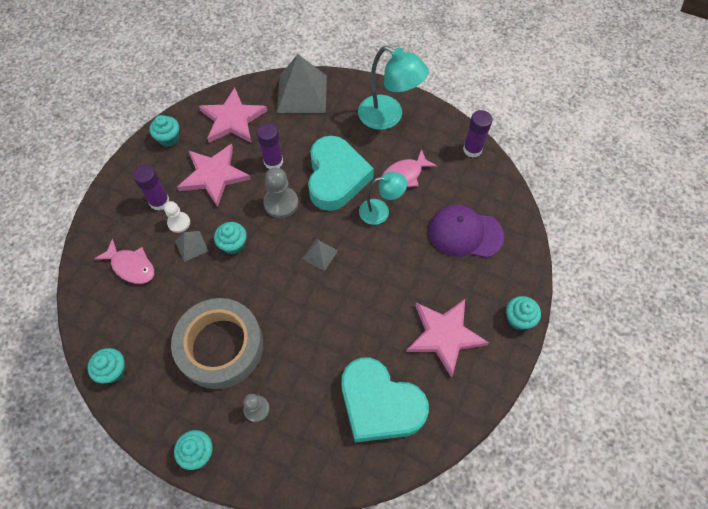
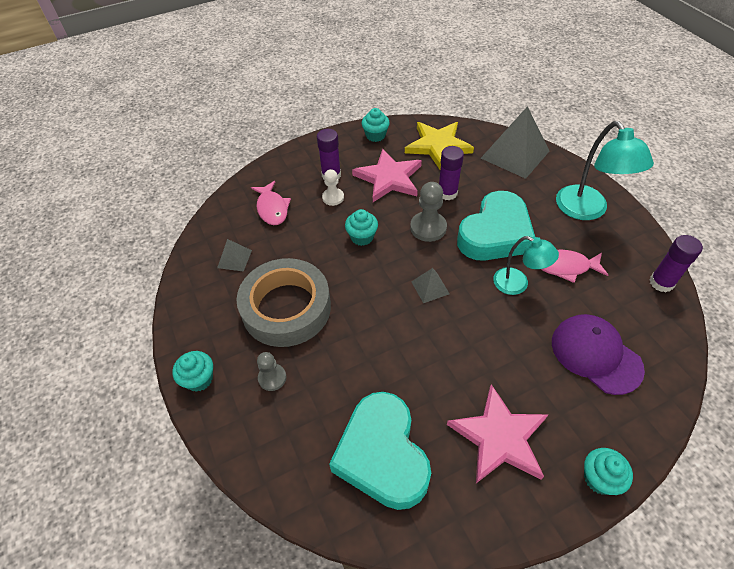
camera: 40 degrees right, 10 degrees down
turquoise cupcake [87,348,126,384] -> none
grey pyramid [175,231,208,262] -> grey pyramid moved to [217,239,252,272]
pink star [199,88,267,143] -> yellow star [405,122,474,170]

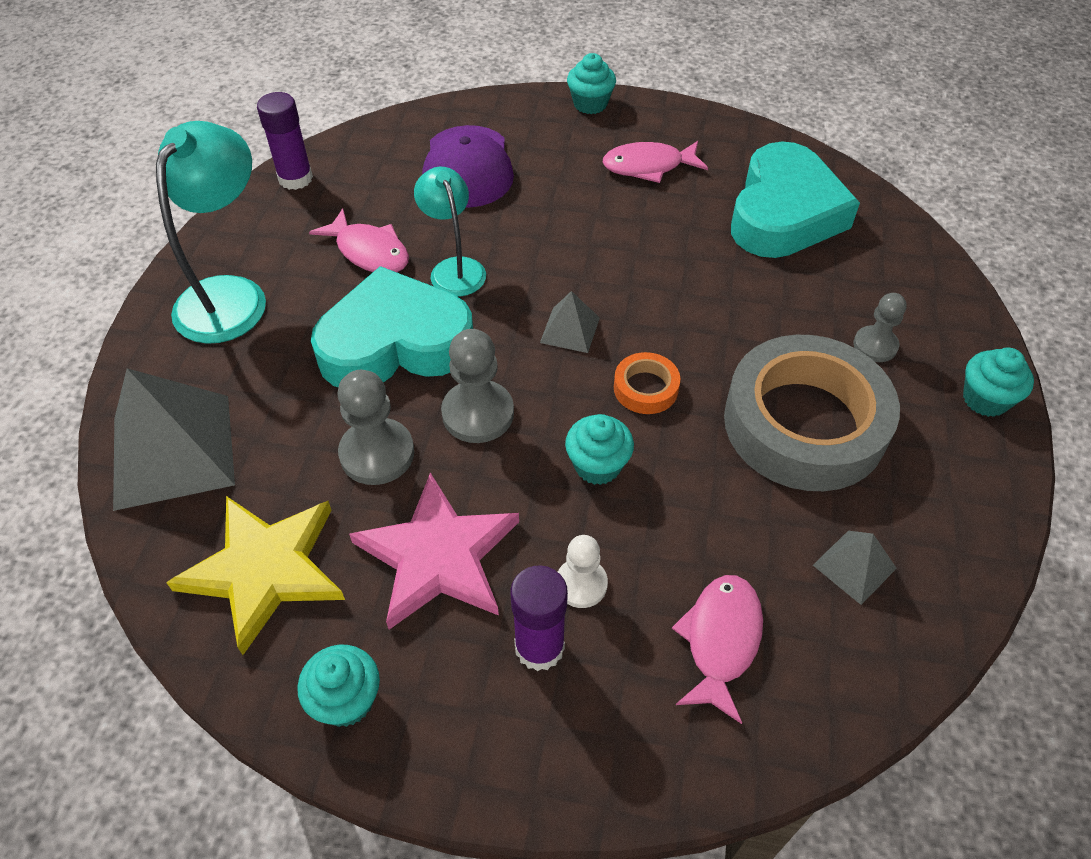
camera: 145 degrees left, 0 degrees up
purple glue stick [439,146,464,200] -> grey pawn [338,370,414,485]
pink star [447,384,549,483] -> pink fish [602,141,708,183]
none -> orange tape [614,352,680,414]

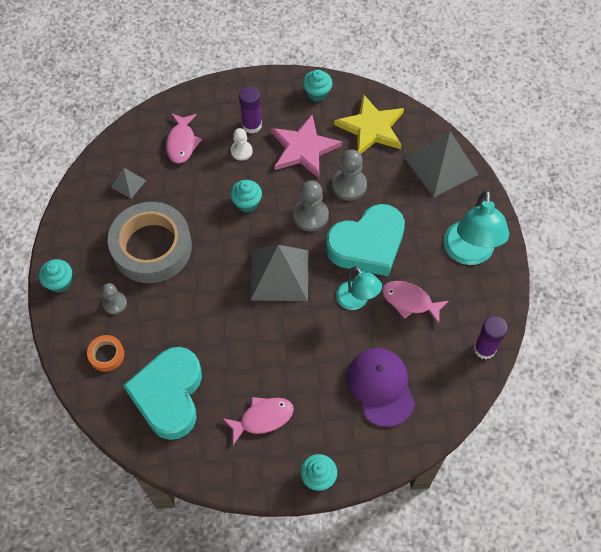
camera: 165 degrees right, 10 degrees up
grey pyramid [540,291,600,353] -> grey pyramid [250,245,308,301], size x2.11
orange tape [614,352,680,414] -> orange tape moved to [87,335,124,372]

